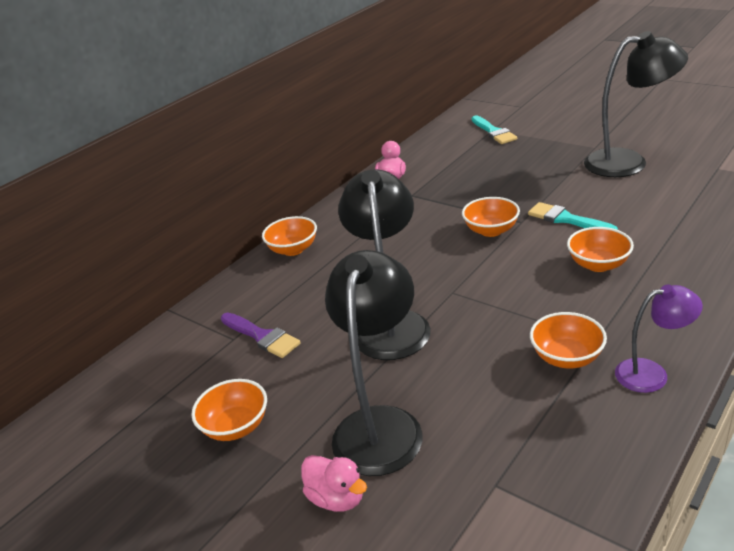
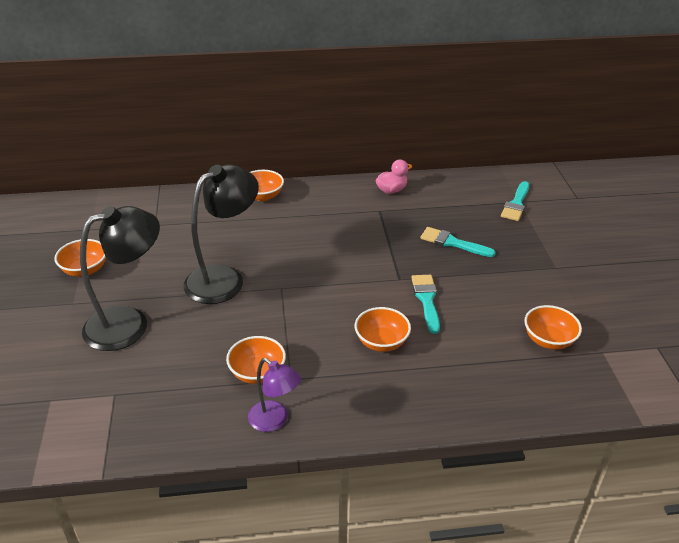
camera: 40 degrees right, 5 degrees up
purple brush [221,312,301,358] -> none
pink duck [301,455,367,512] -> none
orange bowl [462,197,520,237] -> orange bowl moved to [524,305,582,350]
black lamp [584,31,688,177] -> none
none -> turquoise brush [420,227,496,257]

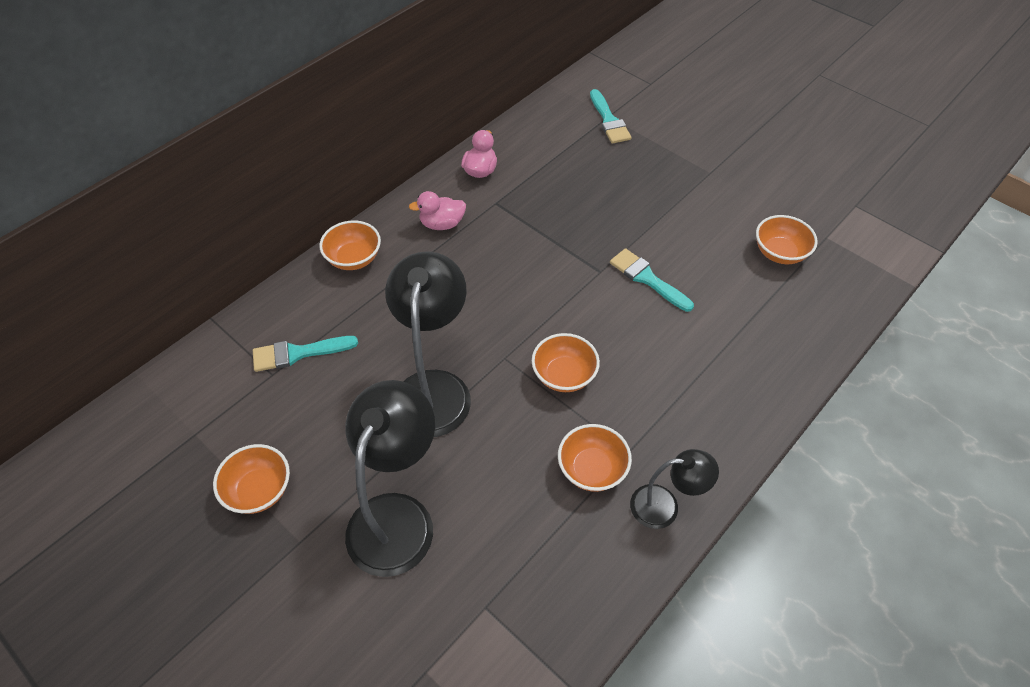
camera: 40 degrees left, 15 degrees up
purple lamp [248,358,301,432] -> black lamp [630,449,719,529]
orange bowl [355,307,411,352] -> orange bowl moved to [532,333,600,392]
turquoise brush [420,227,496,257] -> turquoise brush moved to [253,336,358,372]
none -> pink duck [409,191,466,230]

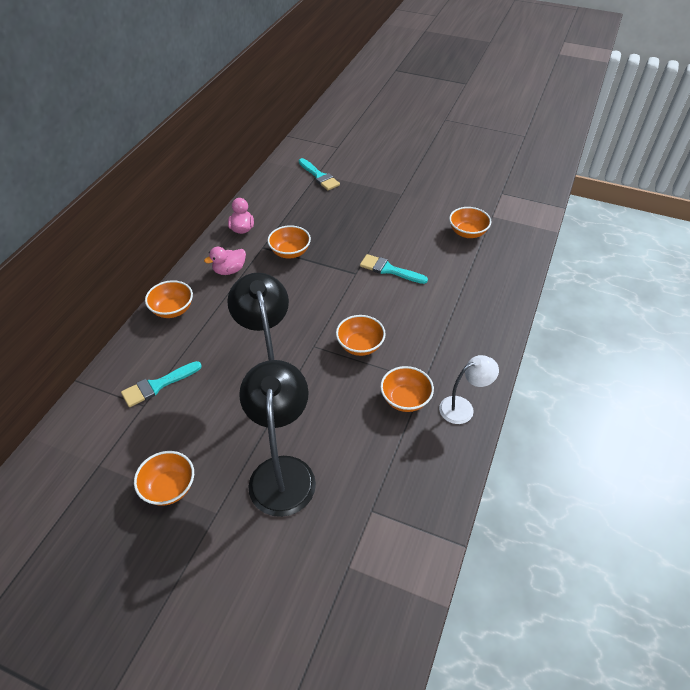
camera: 20 degrees left, 5 degrees down
black lamp [630,449,719,529] -> white lamp [439,355,499,424]
none -> orange bowl [267,225,311,259]

